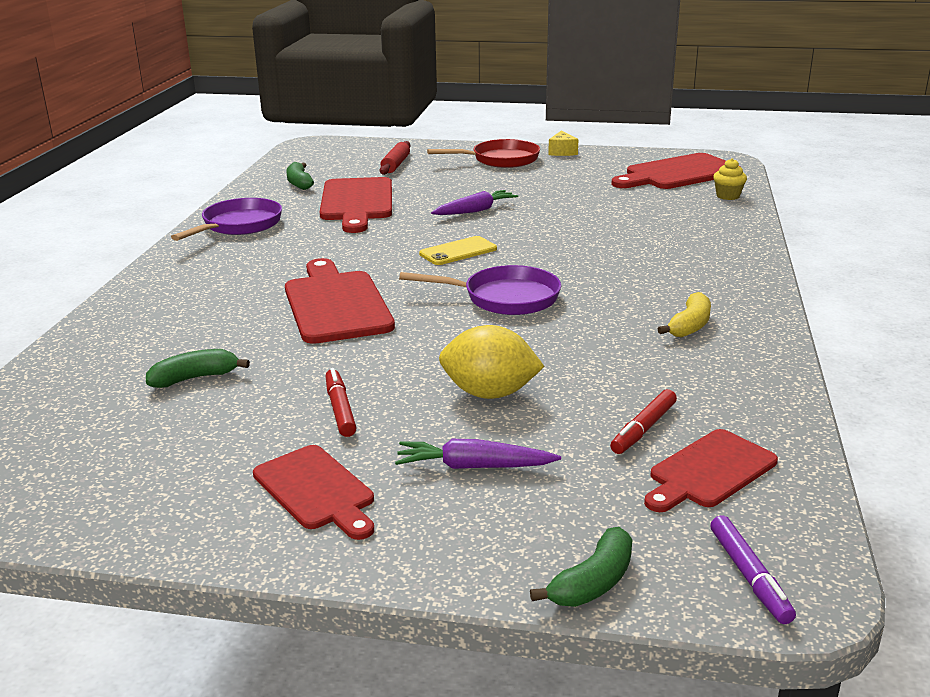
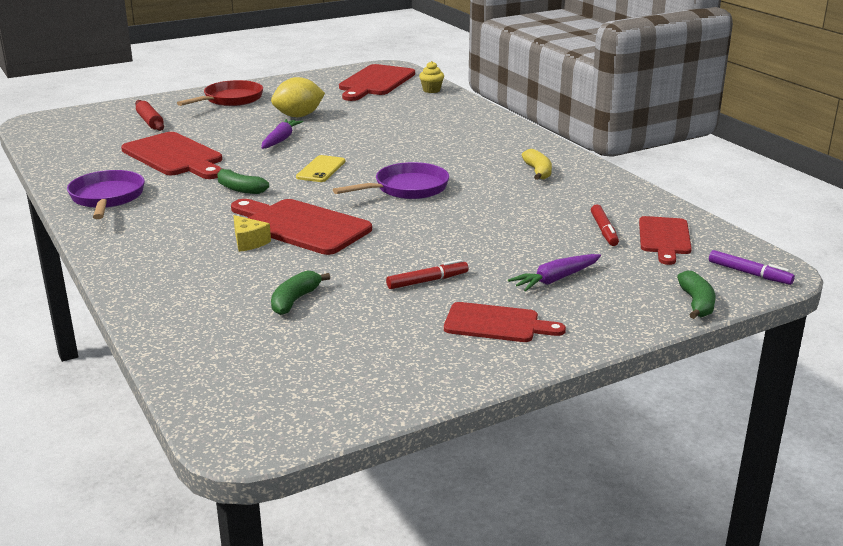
camera: 40 degrees left, 0 degrees up
green banana [286,162,314,190] -> green banana moved to [217,168,269,194]
red marker [325,368,357,437] -> red marker turned 120 degrees clockwise [386,259,468,289]
yellow lemon [439,325,545,399] -> yellow lemon moved to [271,77,325,117]
yellow cheese [548,130,578,156] -> yellow cheese moved to [233,215,271,252]

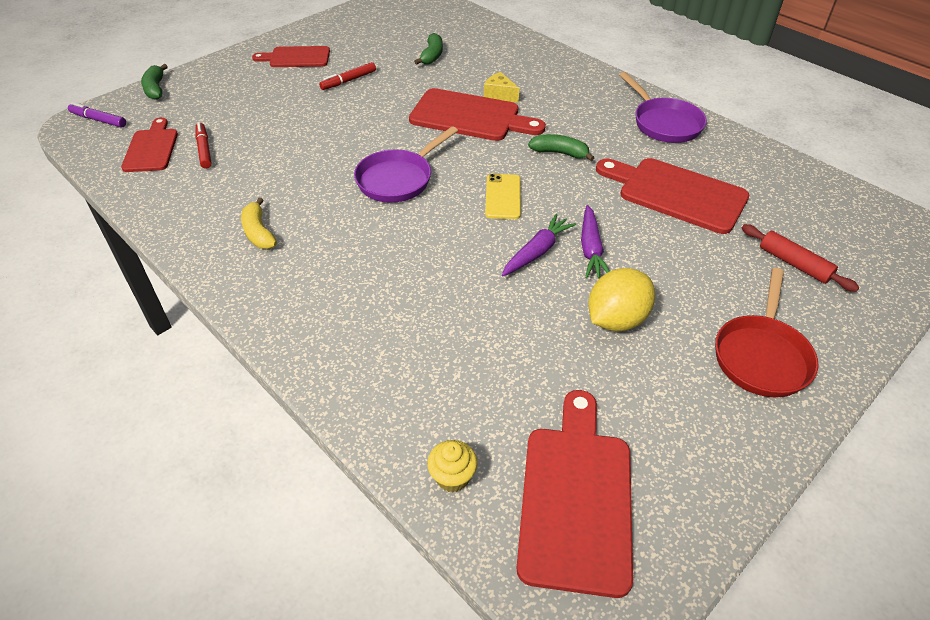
camera: 165 degrees right, 20 degrees up
purple carrot [508,254,601,292] -> purple carrot moved to [502,214,576,276]

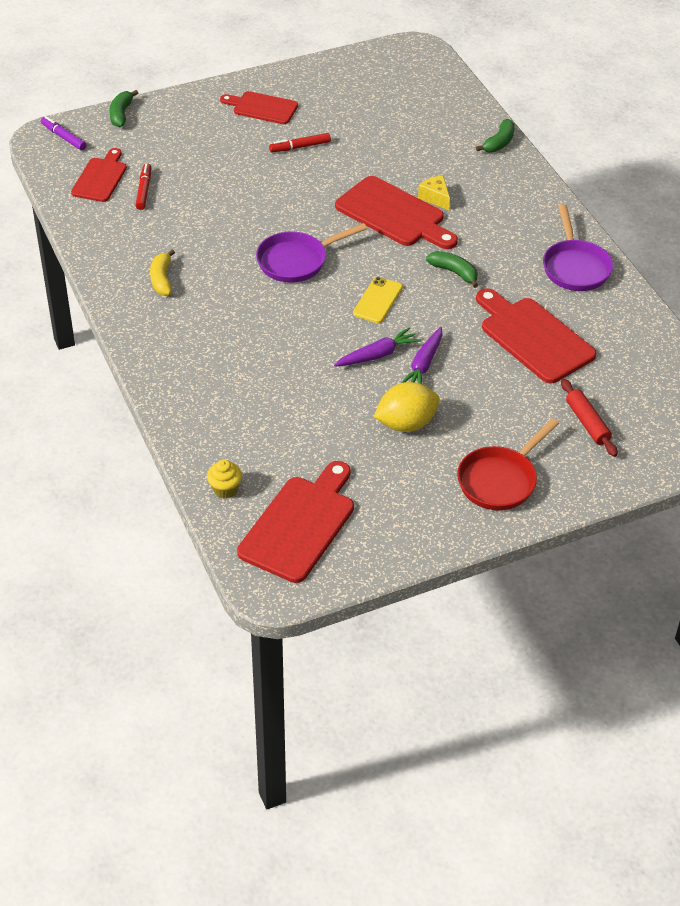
camera: 20 degrees right, 0 degrees up
green banana [414,33,443,65] -> green banana moved to [476,119,515,153]

